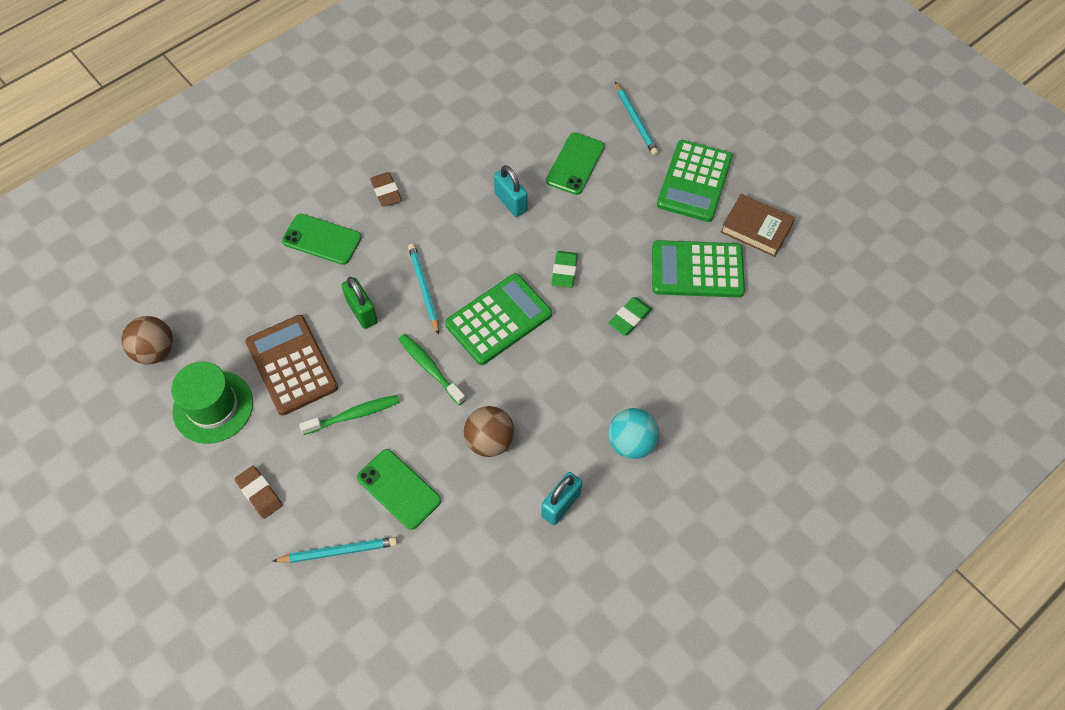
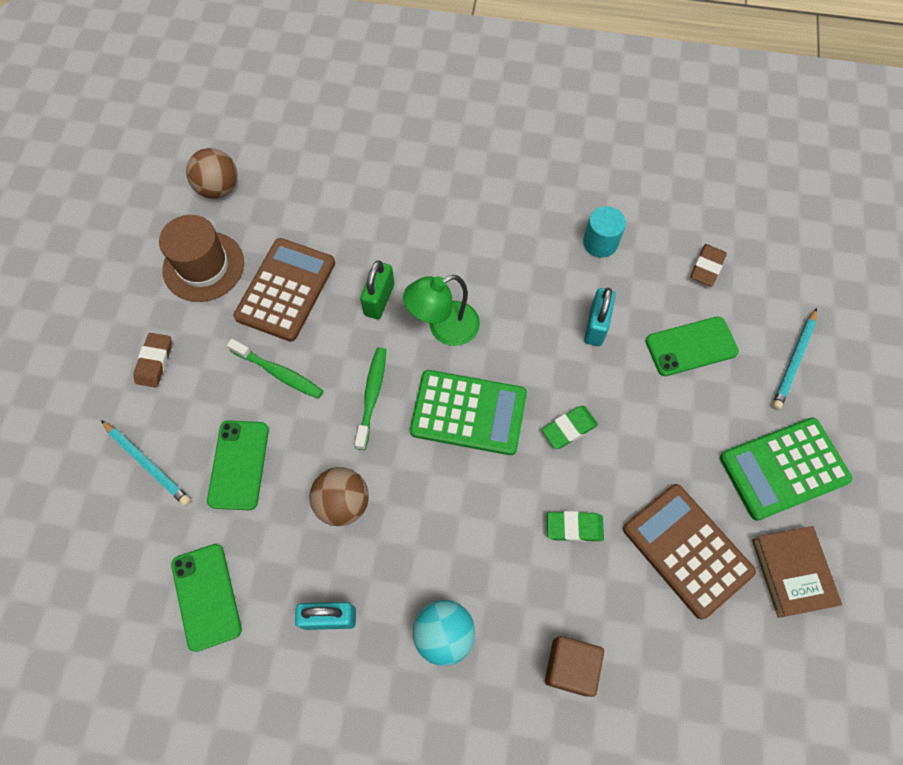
camera: 50 degrees right, 5 degrees up
green hat [171,361,253,444] -> brown hat [159,215,244,302]
green phone [282,214,362,265] -> green phone moved to [171,544,242,652]
brown eraser [370,172,402,207] -> brown eraser moved to [691,244,727,286]
turquoise pencil [408,244,439,335] -> green lamp [403,275,480,346]
green calculator [652,240,745,298] -> brown calculator [623,484,756,619]
none -> brown cube [545,636,604,697]
none -> turquoise cylinder [583,206,626,258]

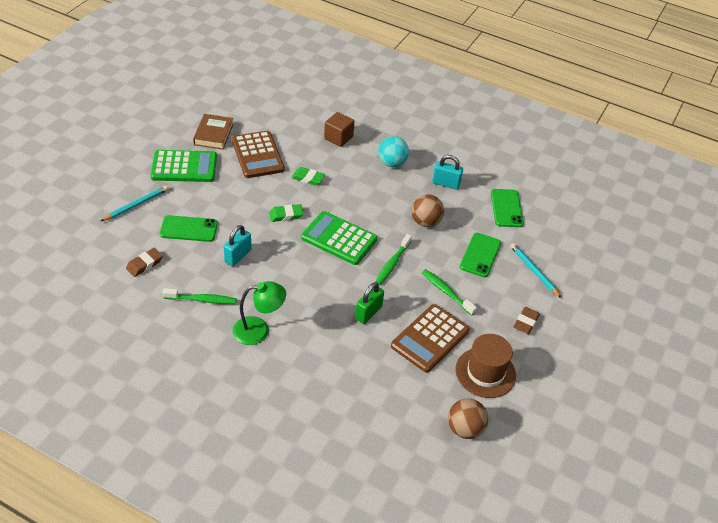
camera: 165 degrees left, 20 degrees down
green lamp [403,275,480,346] -> green lamp moved to [233,281,286,345]
turquoise cylinder [583,206,626,258] -> green toothbrush [162,288,237,304]

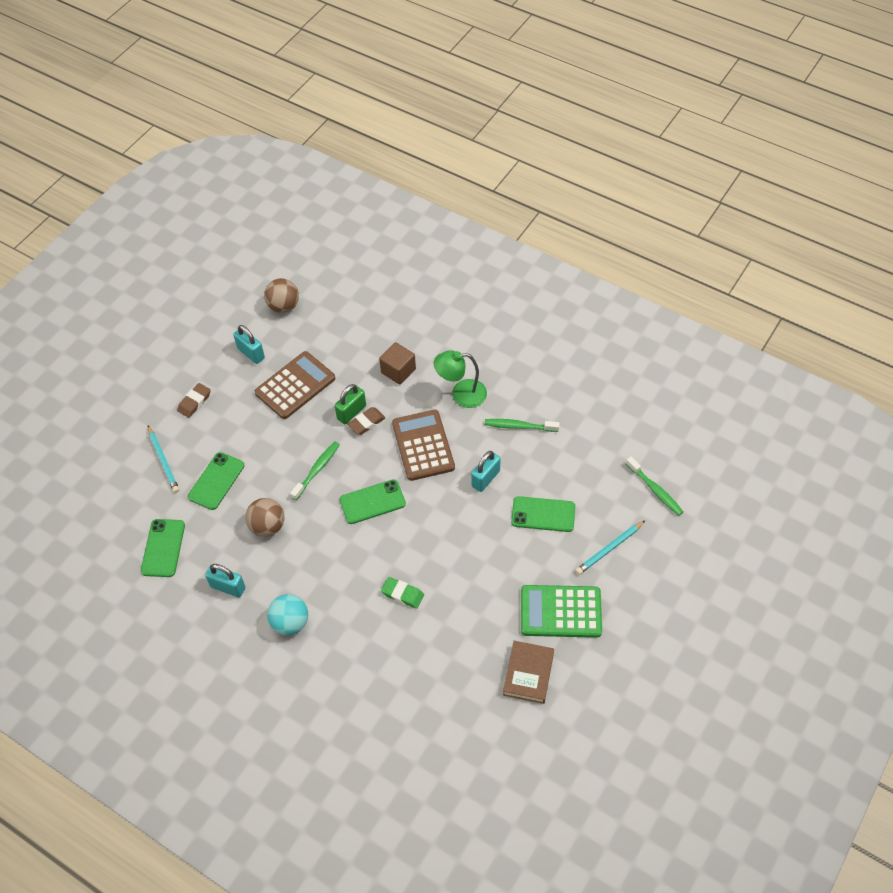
camera: 170 degrees left, 10 degrees up
brown eraser [126,248,163,277] -> brown eraser moved to [347,407,386,435]
brown calculator [232,131,285,178] -> brown calculator moved to [392,410,455,481]
green eraser [269,204,304,222] -> none
green calculator [301,211,377,265] -> green phone [339,479,406,524]
brown cube [324,112,354,147] -> brown cube moved to [379,342,416,385]
green toothbrush [422,269,477,316] -> green toothbrush moved to [626,457,683,516]
brown hat [455,334,516,398] -> turquoise padlock [233,325,265,364]

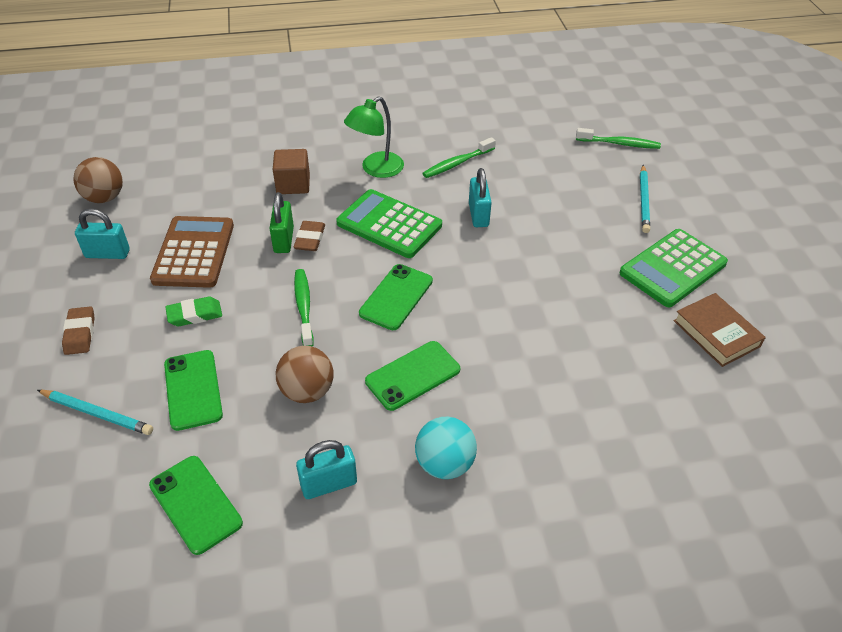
camera: 45 degrees left, 10 degrees down
green eraser [381,577,424,609] -> green eraser moved to [165,296,222,326]
brown calculator [392,410,455,481] -> green calculator [336,189,442,258]
green phone [511,496,575,532] -> green phone moved to [365,341,460,411]

